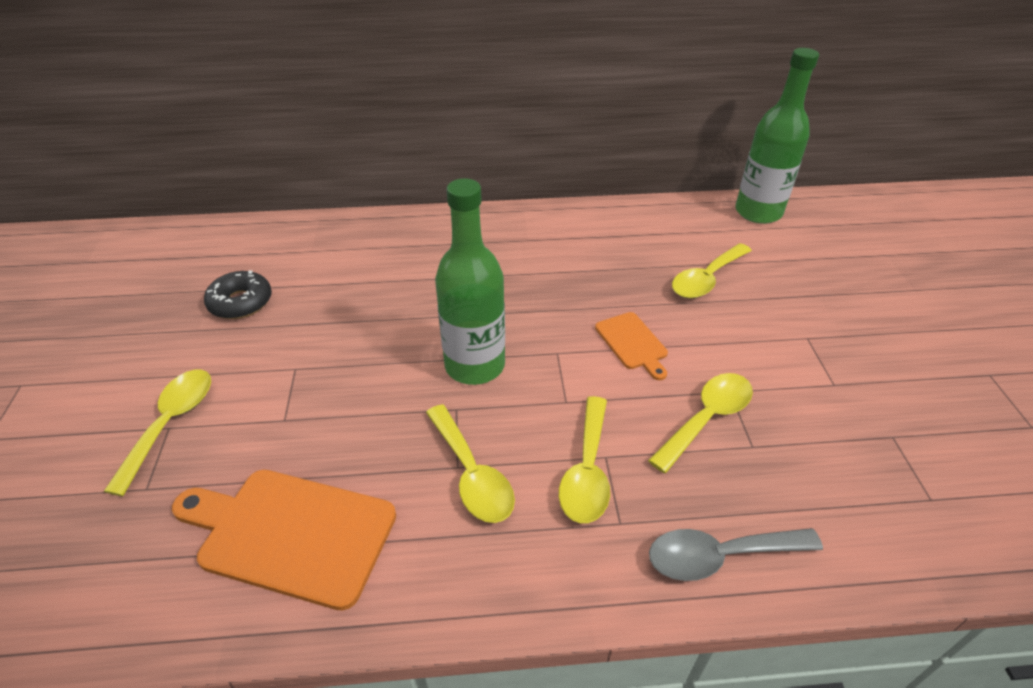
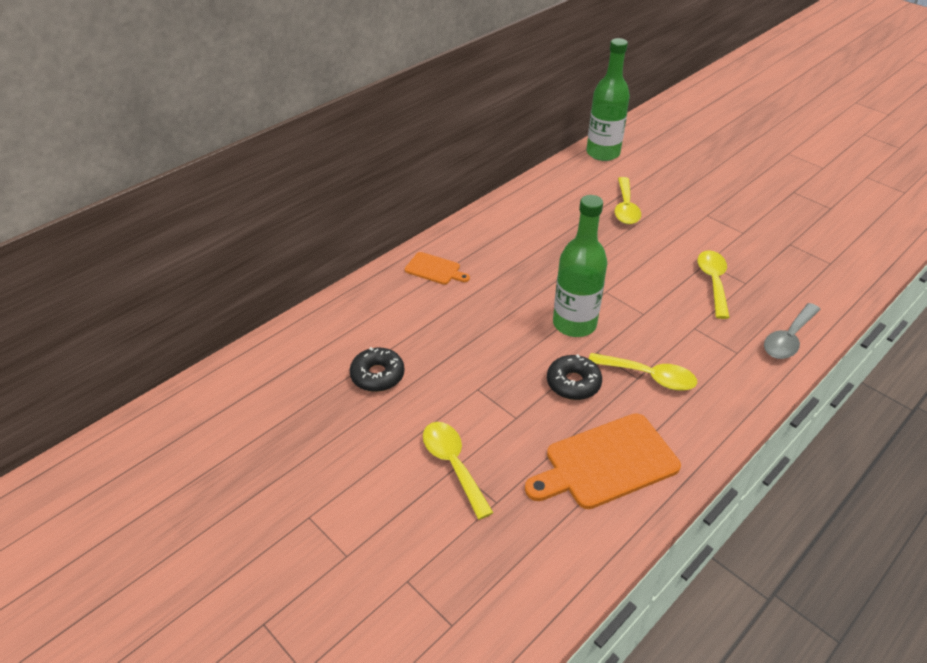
camera: 40 degrees left, 0 degrees up
yellow spoon [559,396,610,523] -> none
orange cutting board [595,312,668,380] -> orange cutting board moved to [405,252,470,285]
none -> black donut [547,354,602,400]

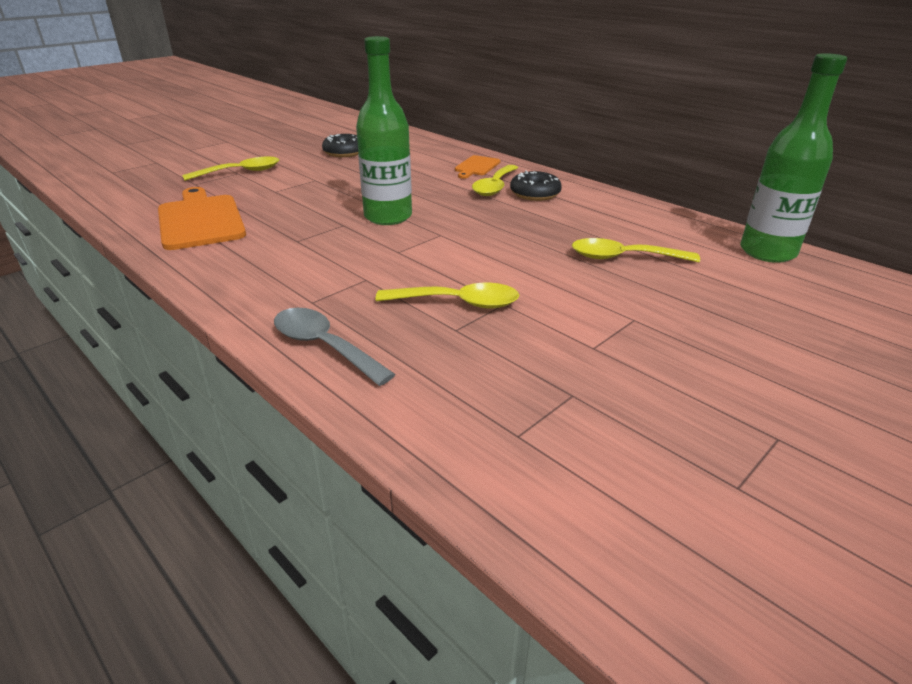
camera: 90 degrees right, 10 degrees down
black donut [547,354,602,400] -> black donut moved to [510,171,562,201]
yellow spoon [589,353,697,391] -> yellow spoon moved to [472,165,518,196]

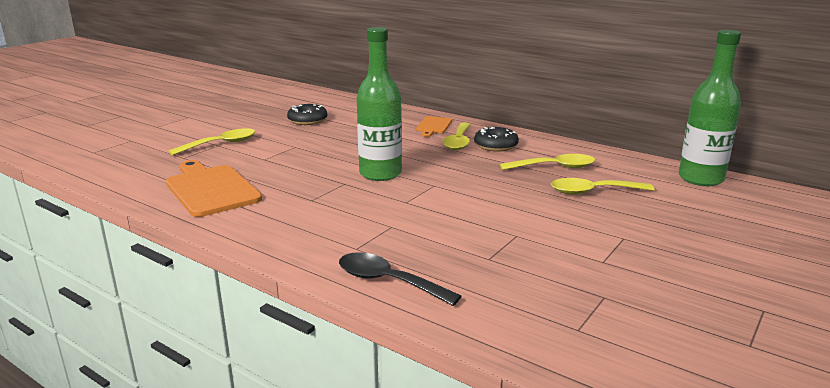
camera: 10 degrees left, 10 degrees down
grey spoon [274,308,395,386] -> black spoon [339,252,461,306]
yellow spoon [375,283,519,309] -> yellow spoon moved to [500,154,595,170]

